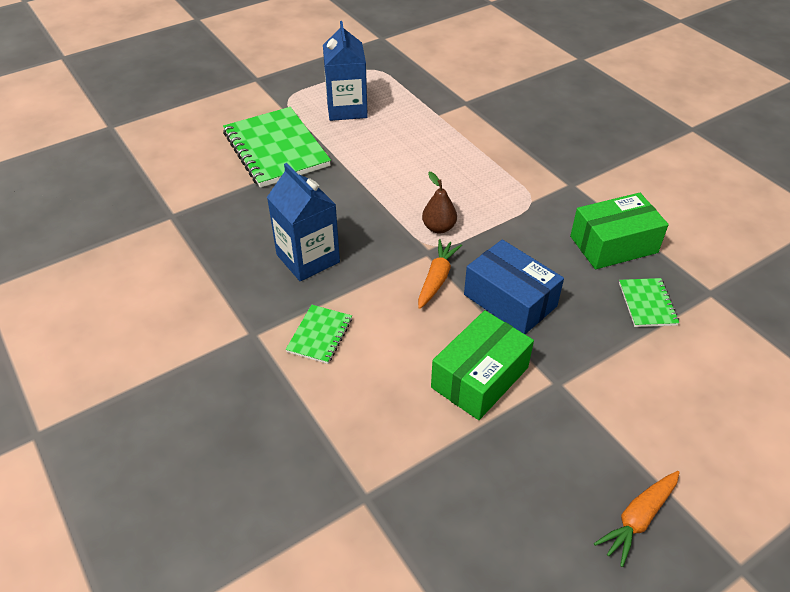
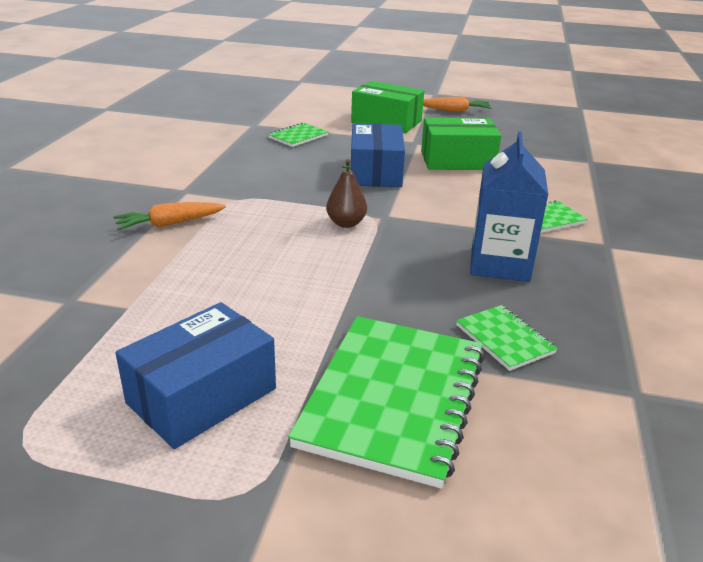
camera: 135 degrees left, 15 degrees down
blue carton [323,21,368,121] -> blue box [116,302,276,449]
orange carrot [418,239,462,309] -> orange carrot moved to [113,202,226,230]
green box [570,193,669,269] -> green box moved to [351,81,424,133]
none -> green notebook [456,305,558,371]

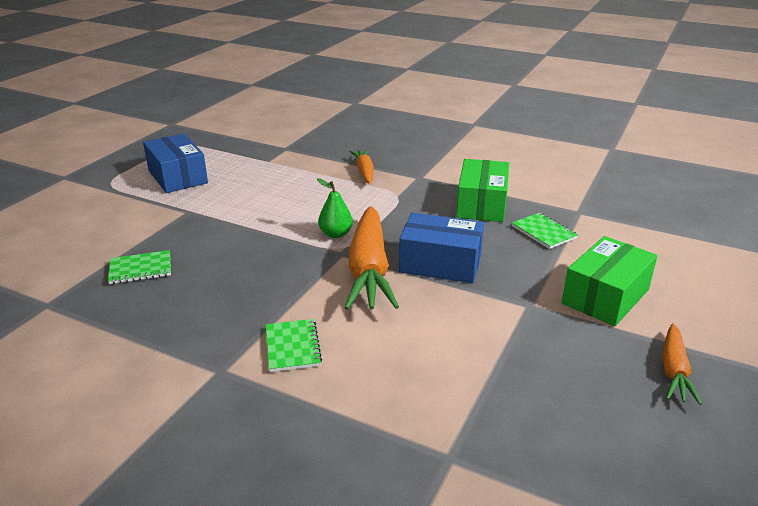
camera: 105 degrees right, 0 degrees up
green notebook [288,316,485,488] -> none
brown pear [326,159,367,228] -> green pear [317,178,353,238]
green box [421,118,501,170] -> green box moved to [456,159,509,222]
blue carton [470,131,548,282] -> none
none -> orange carrot [344,206,399,310]

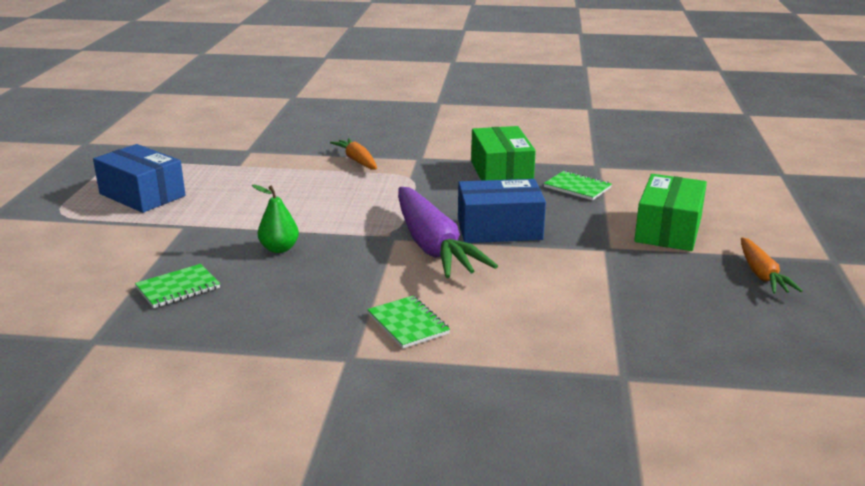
camera: 20 degrees left, 5 degrees down
green pear [317,178,353,238] -> green pear moved to [252,185,299,253]
orange carrot [344,206,399,310] -> purple carrot [398,187,498,278]

